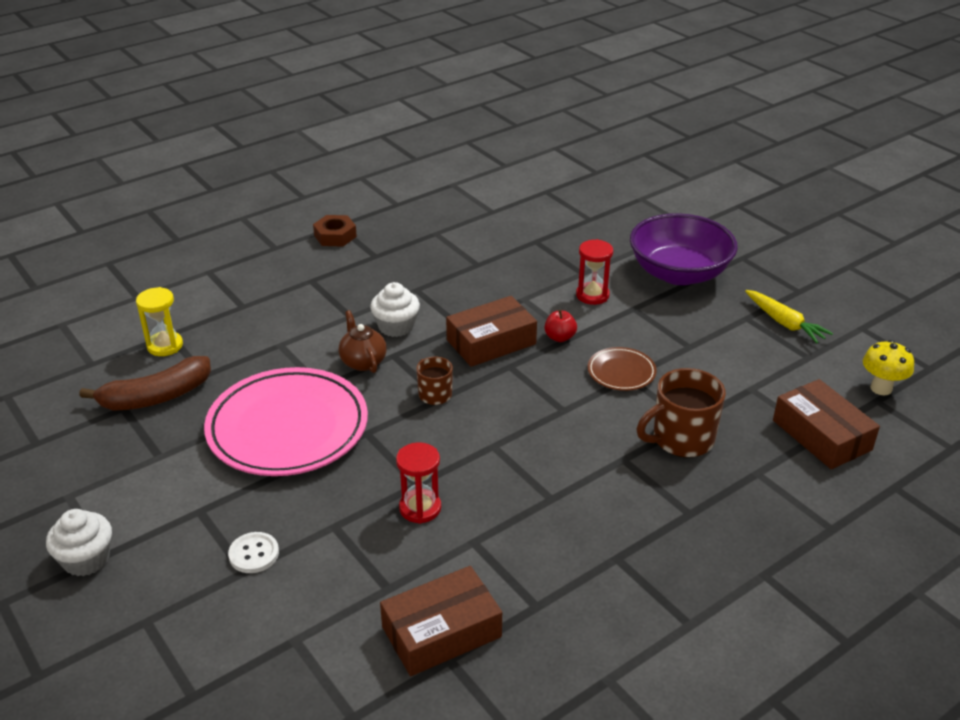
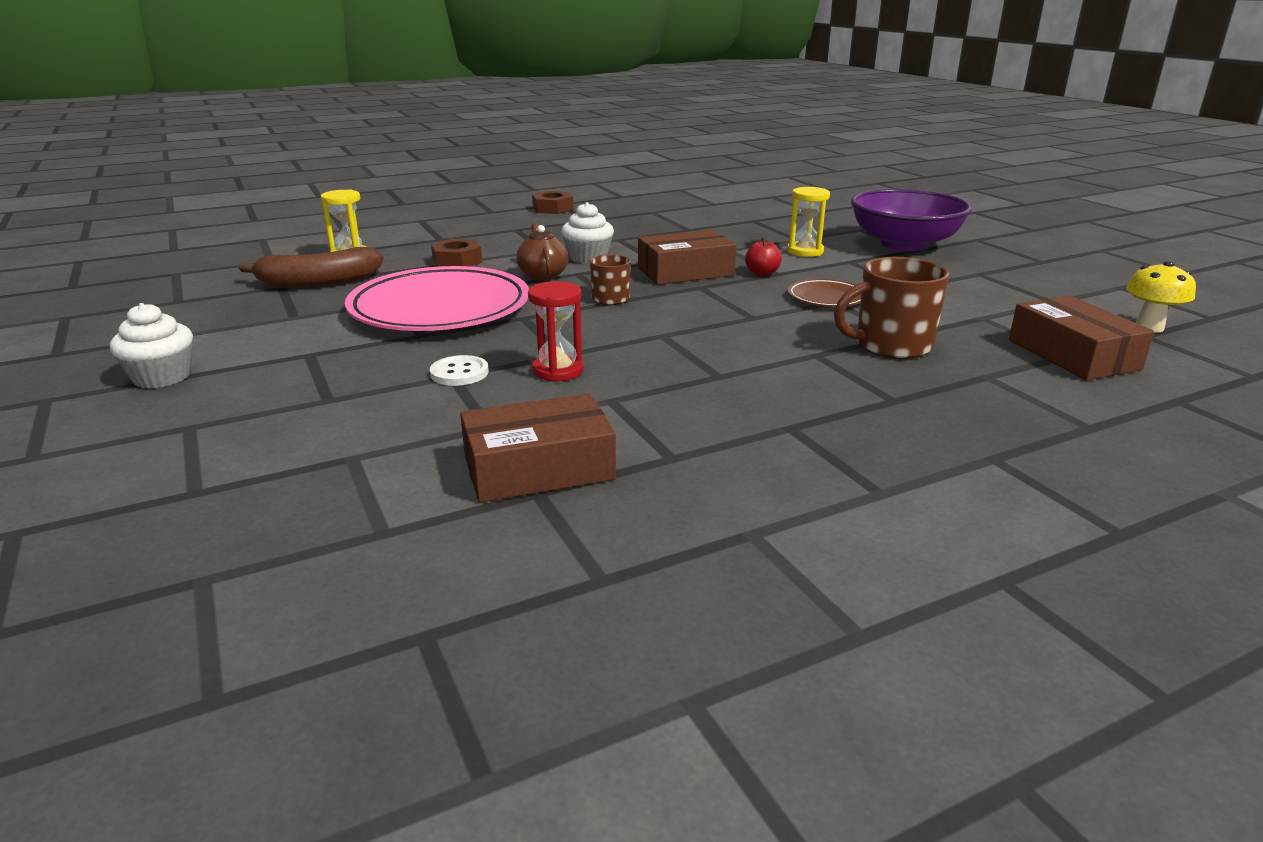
camera: 10 degrees right, 10 degrees down
white button [228,532,279,573] -> white button moved to [430,355,489,386]
red hourglass [576,239,613,305] -> yellow hourglass [787,187,830,257]
yellow carrot [745,290,833,343] -> none
none -> brown nut [431,239,482,267]

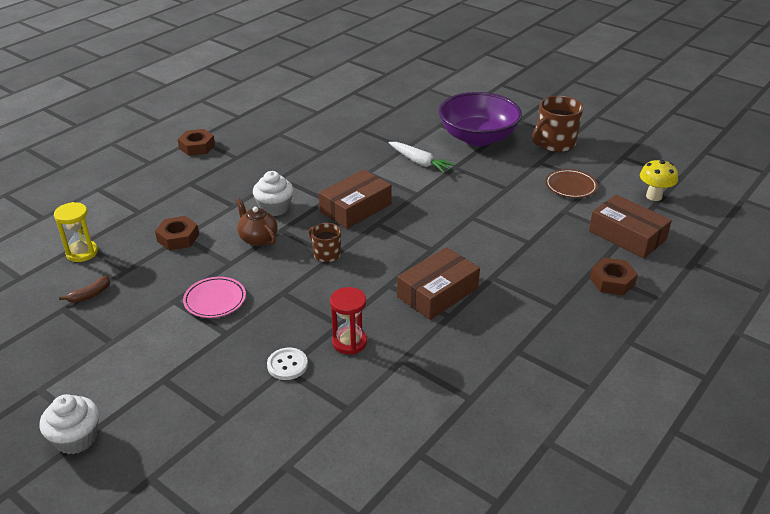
camera: 25 degrees left, 10 degrees up
brown banana [239,247,383,288] -> brown banana [59,276,110,303], size x0.46
pink plate [345,266,529,331] -> pink plate [183,277,246,318], size x0.45
brown box [460,393,616,503] -> brown box moved to [397,247,480,320]
red apple [745,237,782,276] -> none
yellow hourglass [787,187,830,257] -> white carrot [389,142,455,173]
brown plate [788,279,861,307] -> brown plate moved to [545,169,598,198]
brown mug [834,257,949,359] -> brown mug moved to [532,96,583,152]
none -> brown nut [590,257,638,295]

